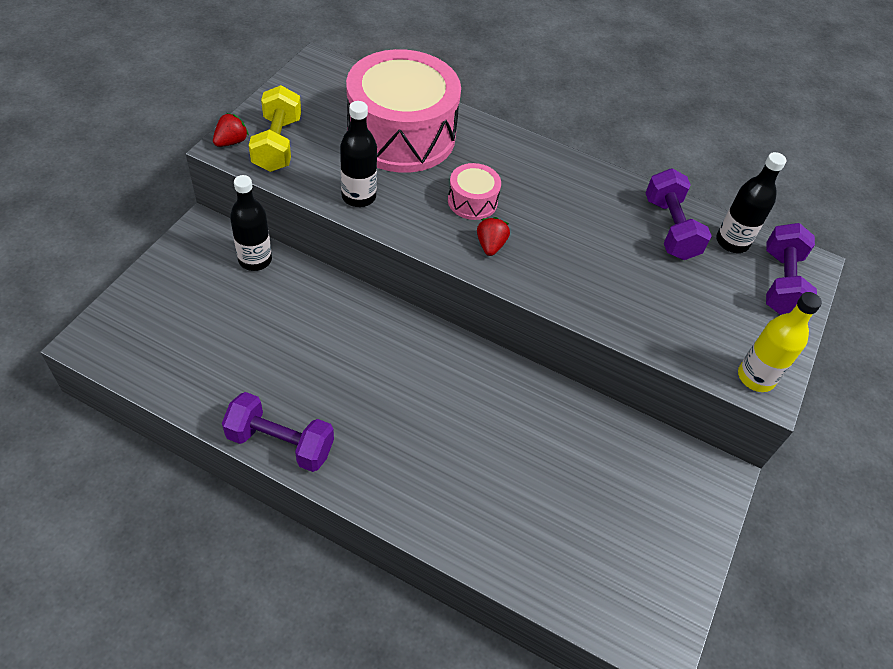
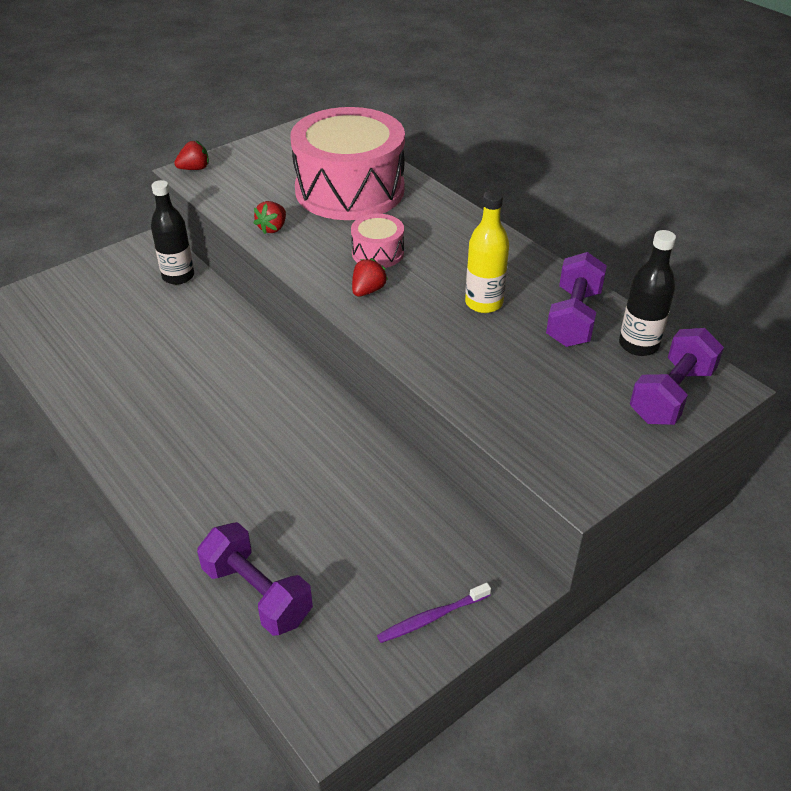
camera: 30 degrees right, 10 degrees down
purple dumbbell [222,392,334,472] -> purple dumbbell moved to [197,522,313,636]
yellow dumbbell [249,85,301,172] -> none
black bottle [340,101,377,207] -> red strawberry [254,201,286,234]
yellow bottle [738,292,822,392] -> yellow bottle moved to [465,191,509,313]
none -> purple toothbrush [377,583,491,643]

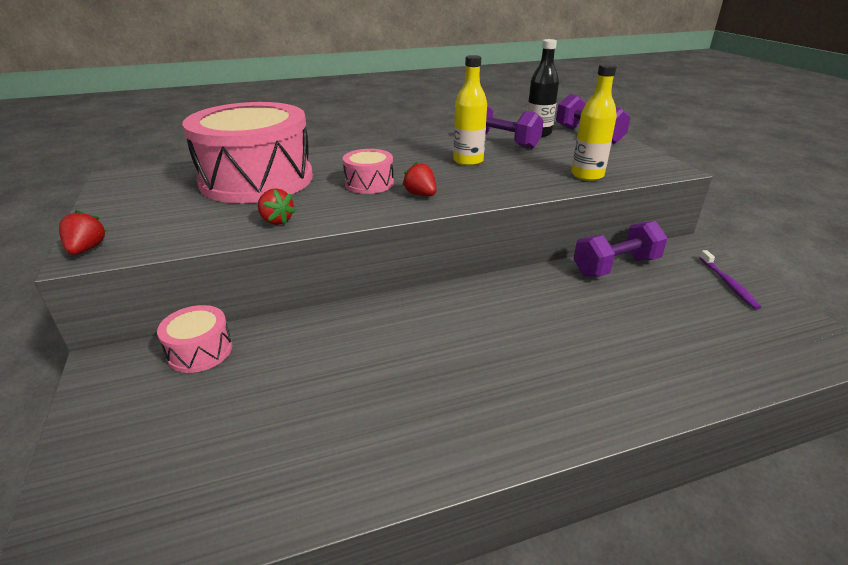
camera: 70 degrees left, 10 degrees down
black bottle [151,180,194,285] -> pink drum [157,305,232,373]
purple dumbbell [197,522,313,636] -> purple dumbbell moved to [574,221,668,276]
none -> yellow bottle [571,64,617,181]

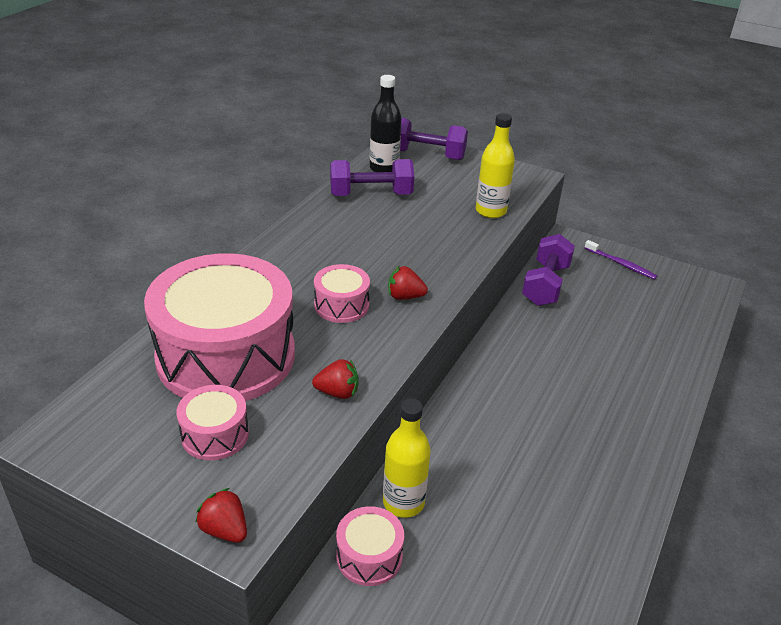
camera: 45 degrees left, 5 degrees up
yellow bottle [453,55,487,166] -> yellow bottle moved to [383,398,431,518]
none -> pink drum [176,385,249,460]

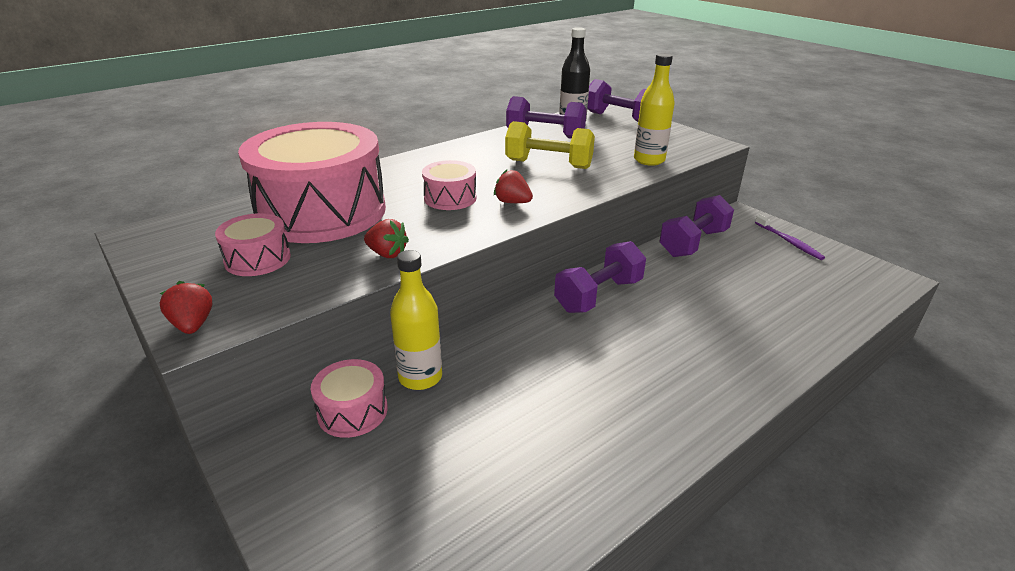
camera: 25 degrees right, 5 degrees down
none -> yellow dumbbell [505,121,595,169]
none -> purple dumbbell [554,241,646,313]

